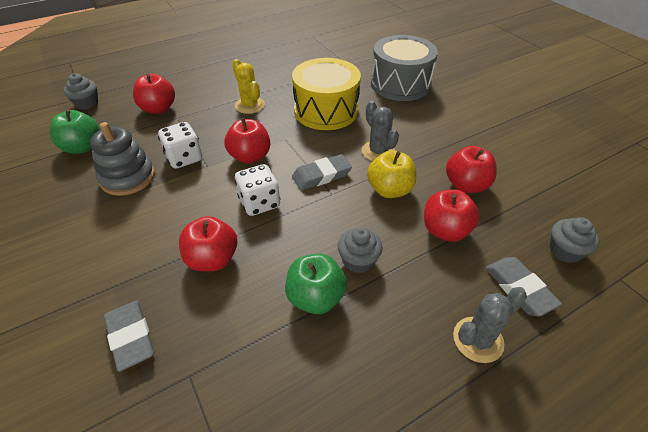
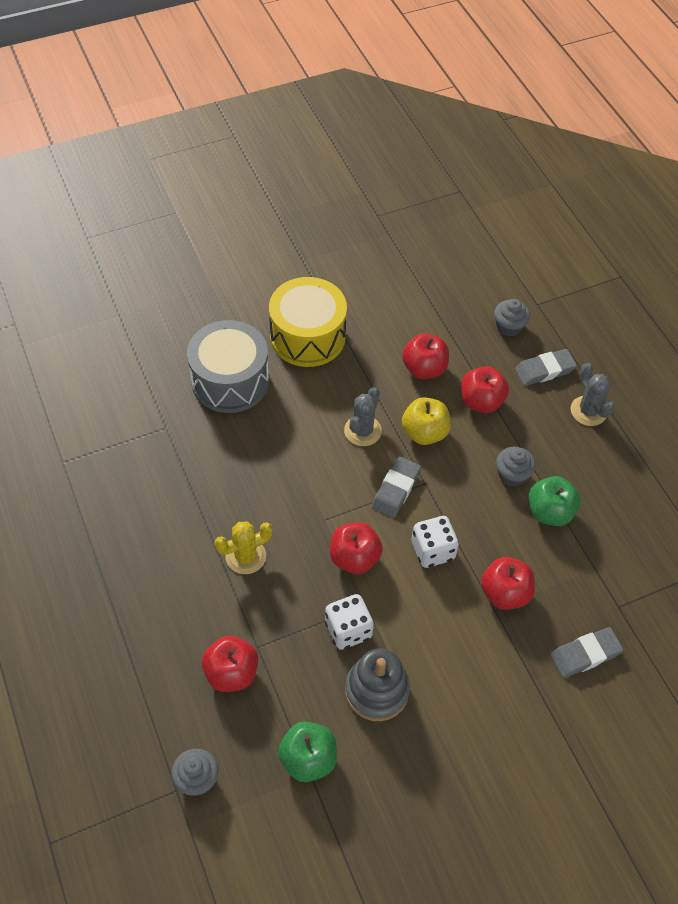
camera: 85 degrees left, 10 degrees up
yellow drum [292,58,361,130] -> yellow drum moved to [269,277,347,367]
grey eraser [292,154,352,190] -> grey eraser turned 45 degrees clockwise [372,457,421,518]
grey cactus [362,101,399,161] -> grey cactus turned 45 degrees counterclockwise [344,387,382,446]

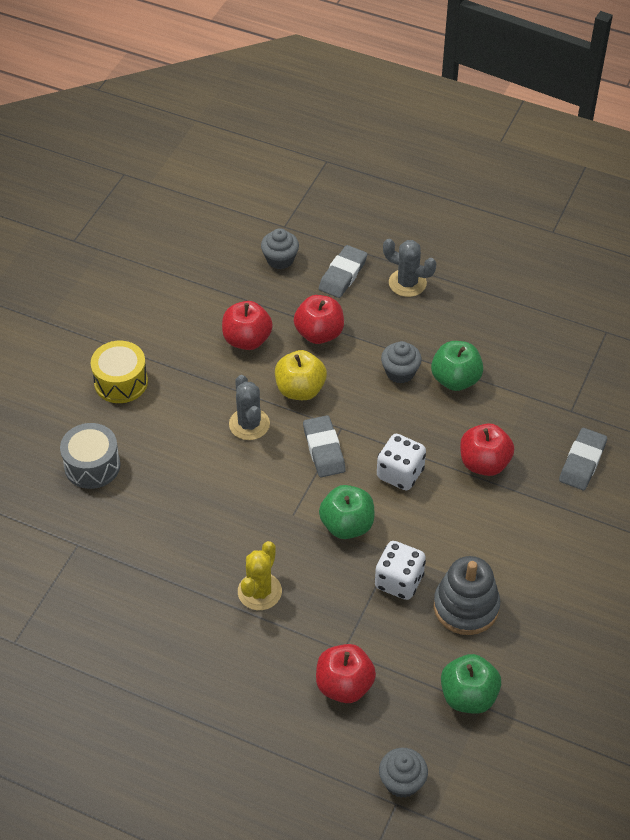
camera: 40 degrees left, 5 degrees down
grey drum [187,320,269,413] -> grey drum [60,423,120,489], size x0.63
yellow drum [269,277,347,367] -> yellow drum [91,341,148,403], size x0.63
red apple [330,522,383,574] -> green apple [319,485,374,539]

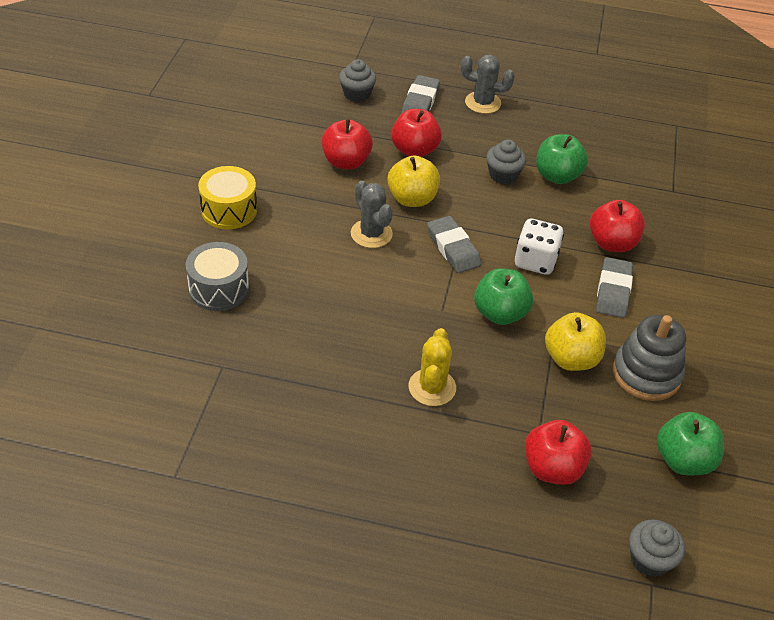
camera: 15 degrees left, 5 degrees down
white dice [375,541,426,600] -> yellow apple [545,312,606,371]
grey eraser [559,428,607,490] -> grey eraser moved to [596,257,633,318]

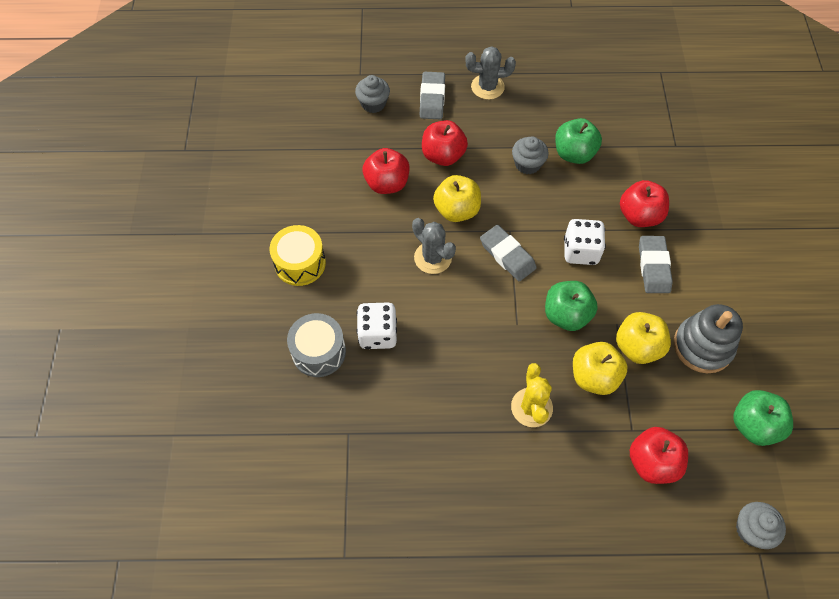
camera: 10 degrees left, 15 degrees up
none -> white dice [357,302,397,349]
none -> yellow apple [573,342,628,395]

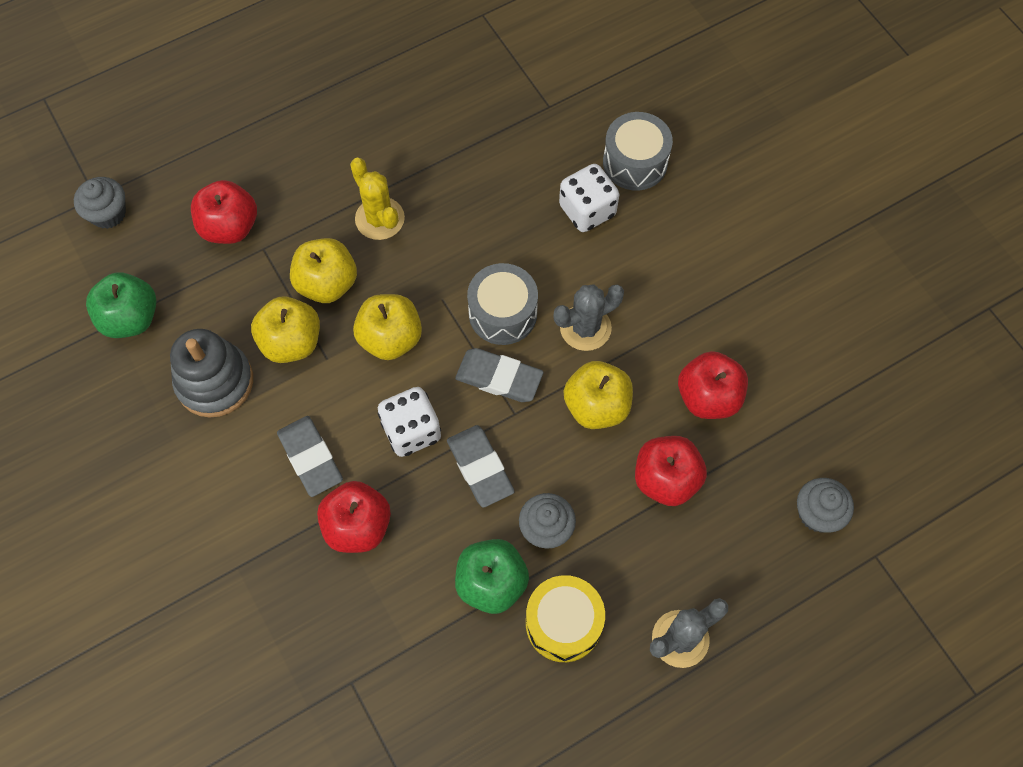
camera: 150 degrees right, 5 degrees up
yellow drum [269,225,326,286] -> yellow drum moved to [526,575,605,662]
grey cactus [412,218,456,274] -> grey cactus turned 45 degrees counterclockwise [553,284,624,351]
grey eraser [420,72,445,119] -> grey eraser moved to [447,425,515,508]
green apple [545,281,598,331] -> yellow apple [353,294,422,360]
none -> grey drum [467,263,538,345]

